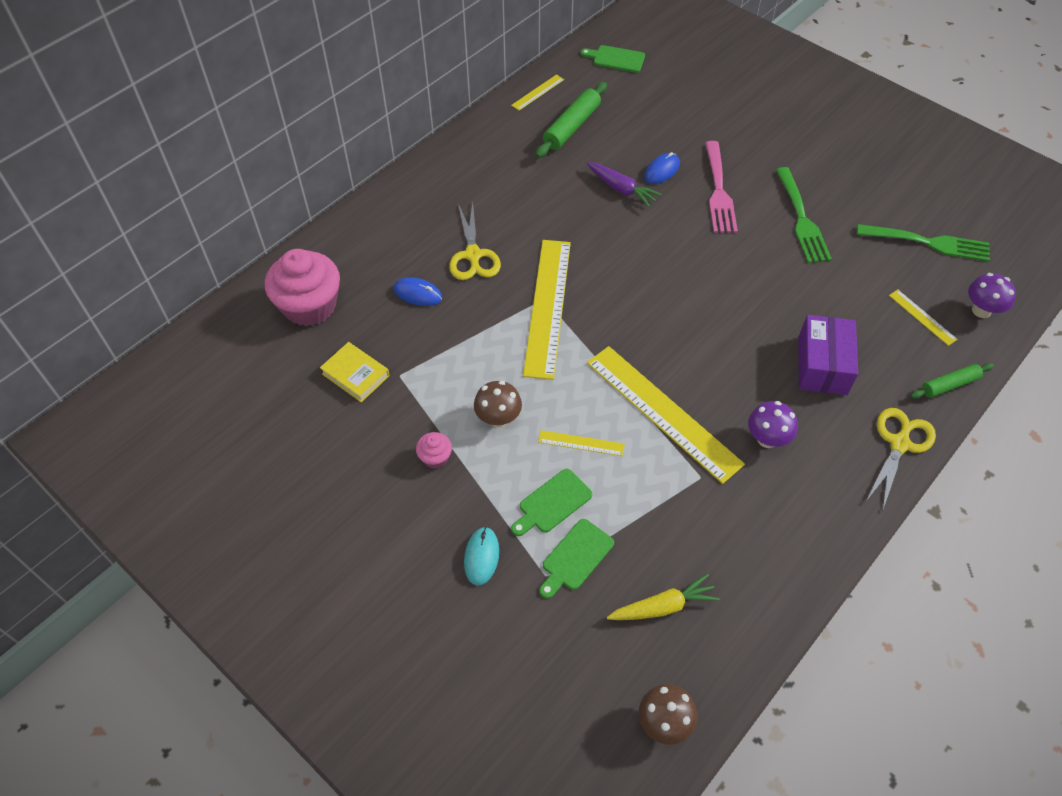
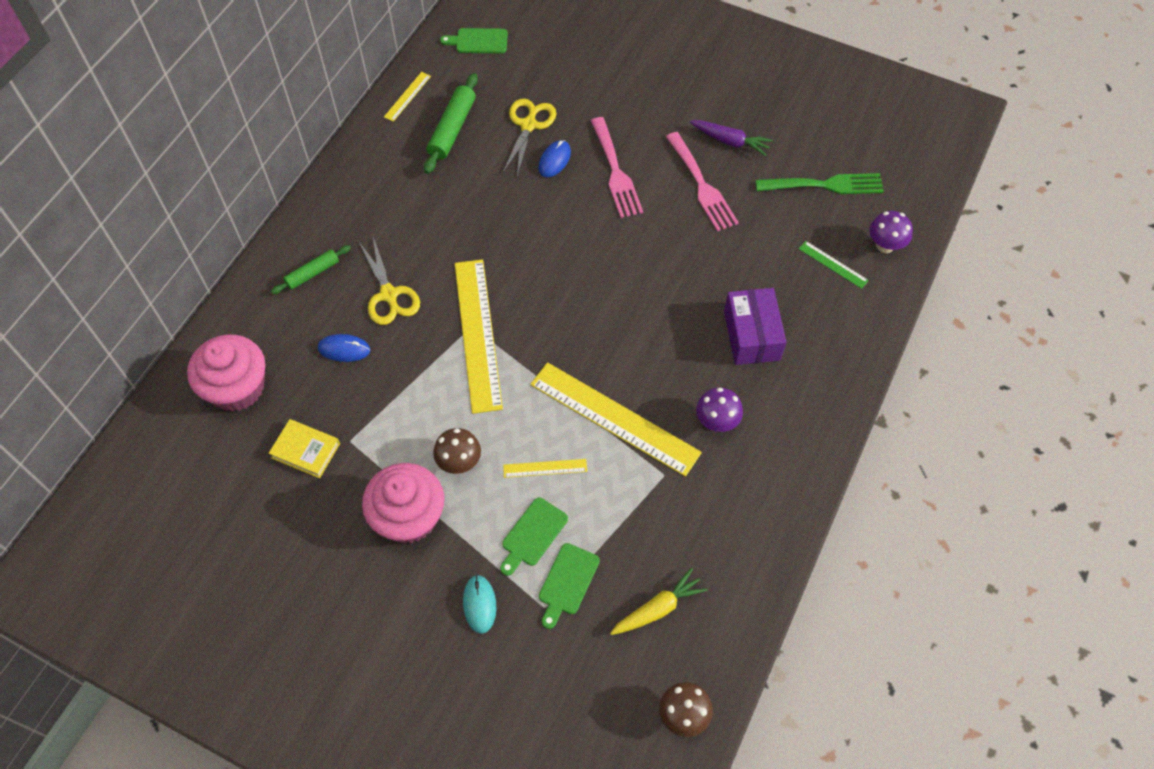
camera: 15 degrees left, 5 degrees up
pink cupcake [416,432,452,469] -> pink cupcake [362,463,444,544], size x2.25
purple carrot [587,162,662,207] -> purple carrot moved to [690,120,773,156]
green fork [776,167,832,263] -> pink fork [666,132,739,231]
yellow scissors [866,408,936,511] -> yellow scissors moved to [503,99,556,176]
yellow ruler [889,290,957,346] -> green ruler [799,241,869,289]
green rolling pin [910,363,994,399] -> green rolling pin moved to [271,245,351,294]

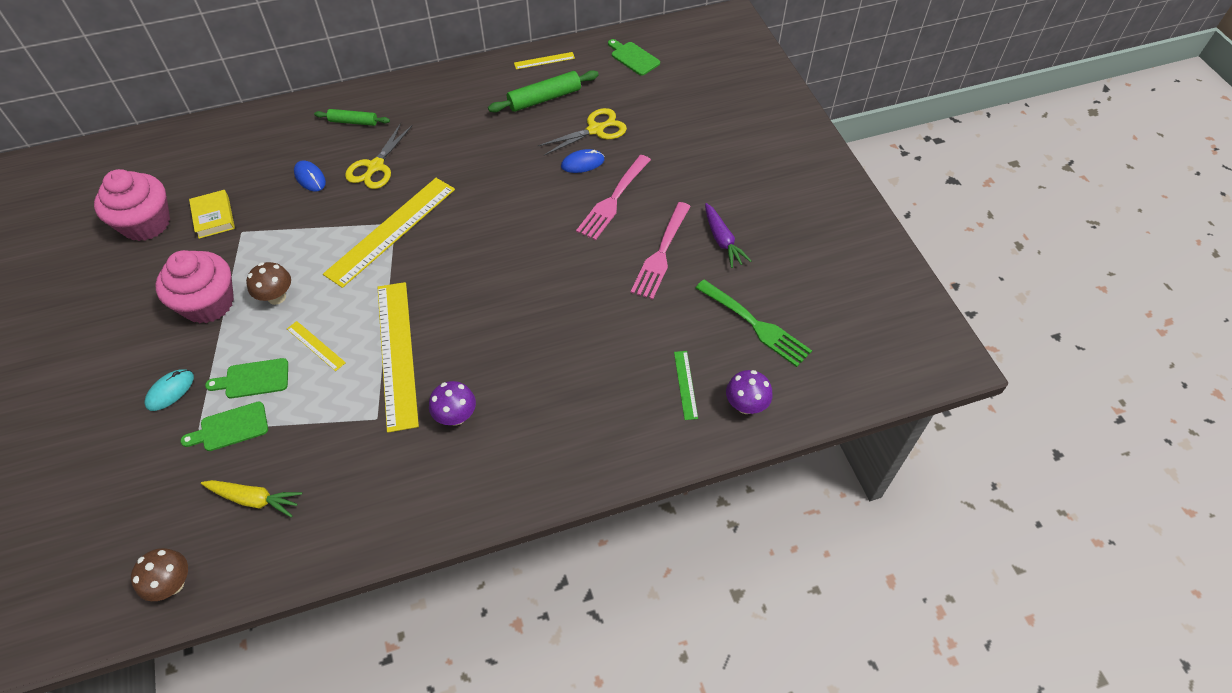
camera: 45 degrees right, 5 degrees down
pink cupcake [187,334,265,411] -> pink cupcake moved to [94,169,170,241]
purple box [724,288,787,365] -> none

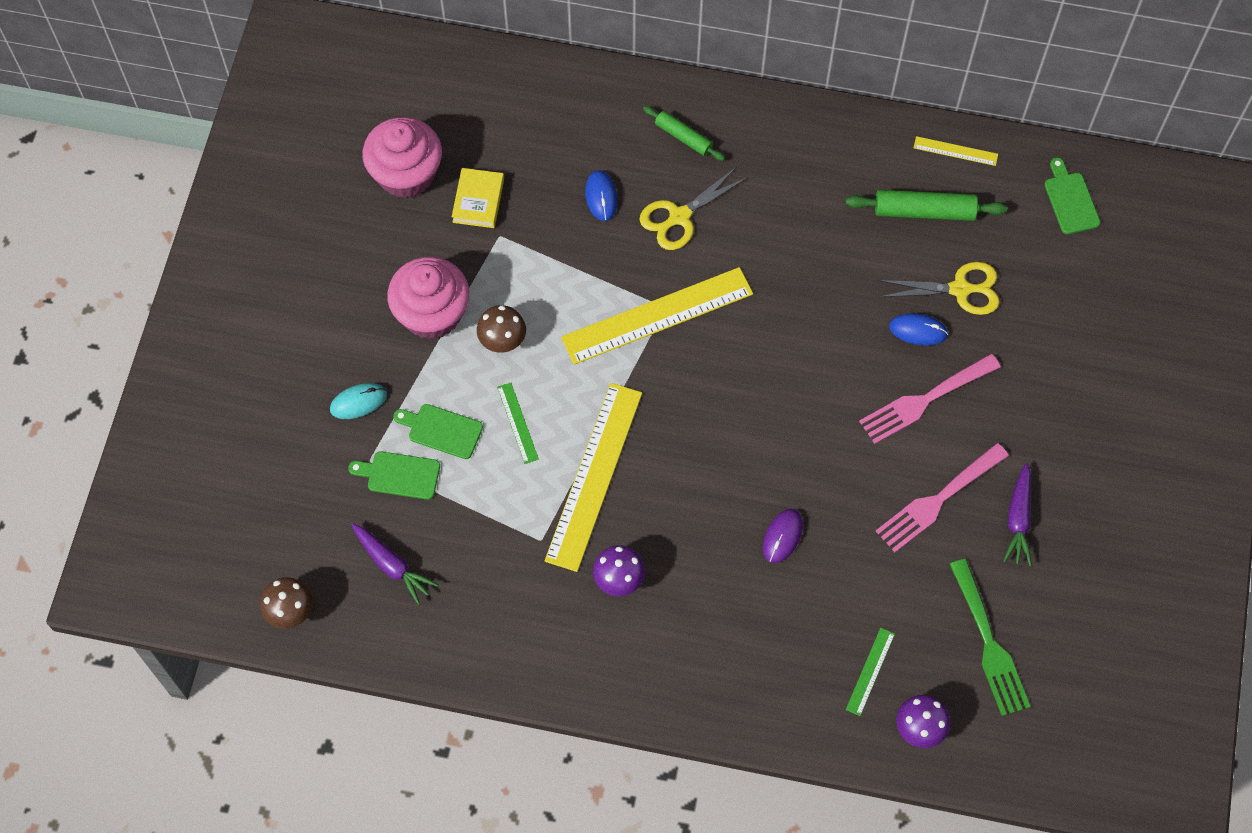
camera: 30 degrees right, 10 degrees up
yellow carrot [201,480,302,517] -> purple carrot [352,524,438,605]
yellow ruler [287,321,346,371] -> green ruler [497,383,539,464]
none -> purple mouse [763,509,803,563]

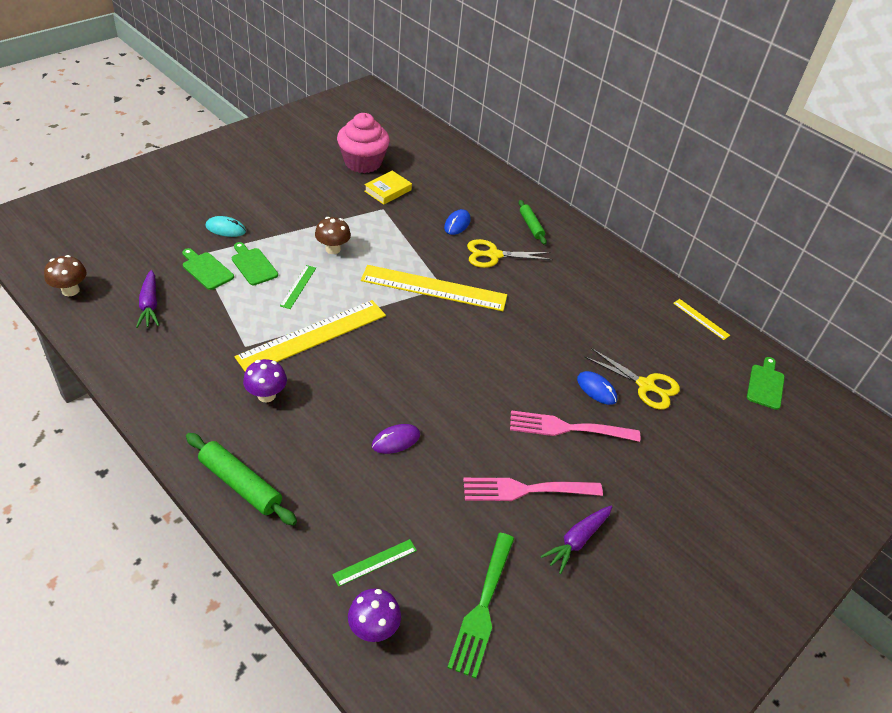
camera: 30 degrees right, 20 degrees down
pink cupcake [387,257,470,339] -> none
green rolling pin [846,190,1007,221] -> green rolling pin moved to [186,433,297,526]

